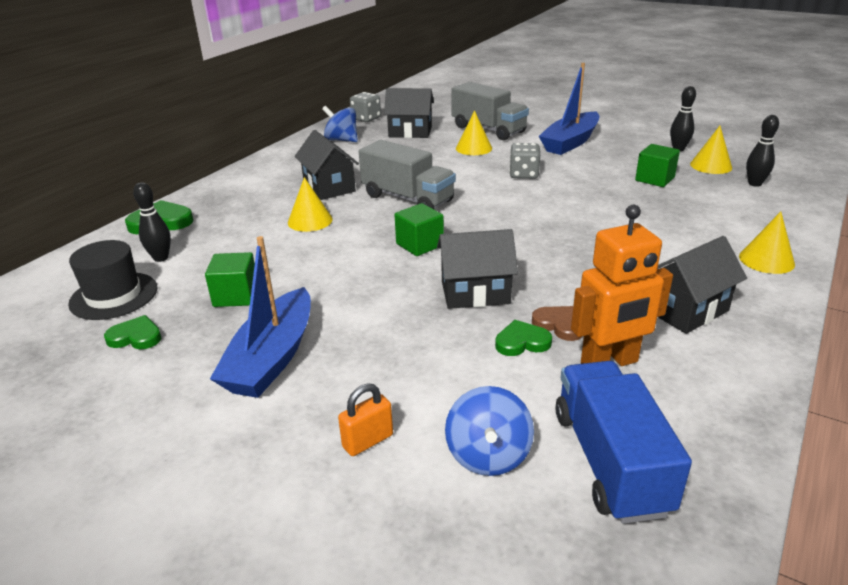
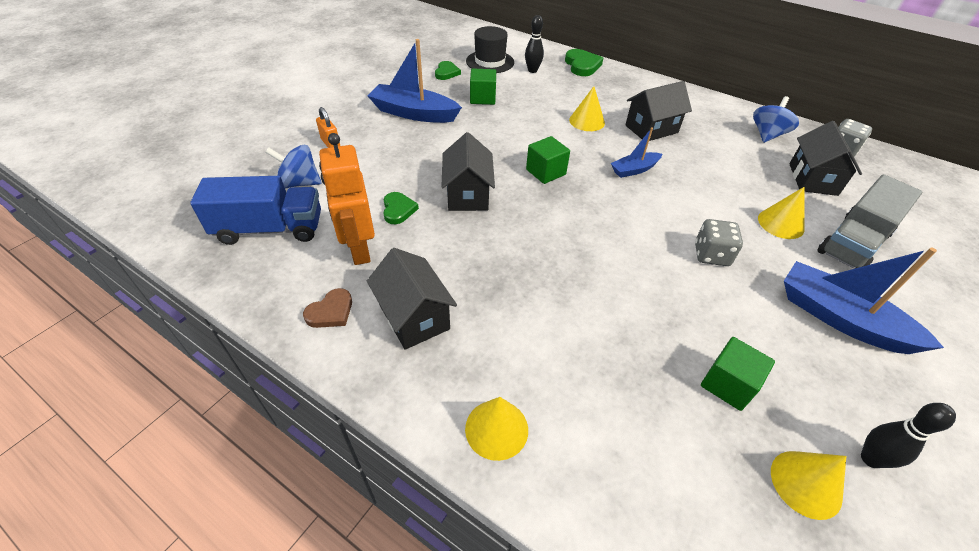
camera: 90 degrees right, 15 degrees up
grey truck [359,140,456,209] -> blue boat [611,127,662,178]
brown heart [532,306,583,341] -> brown heart moved to [303,288,352,328]
black bowling pin [746,115,779,187] -> none

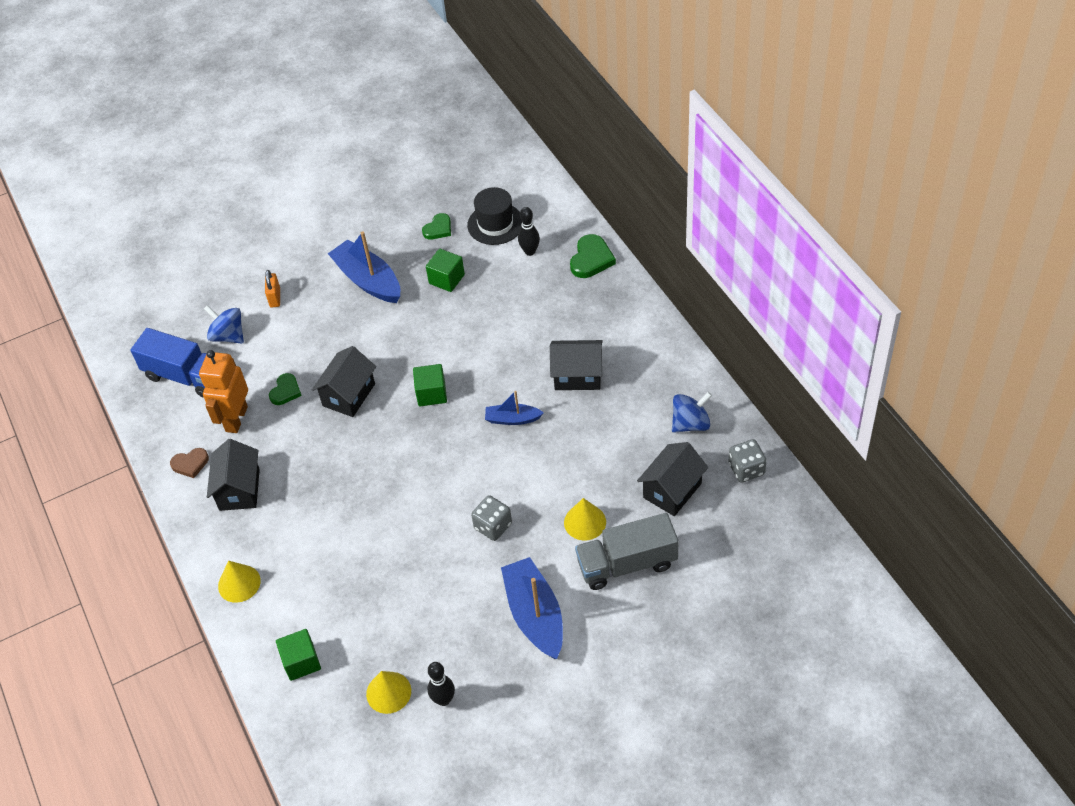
camera: 35 degrees right, 5 degrees up
yellow cone [569,86,605,131] -> none
green cube [701,337,775,411] -> green cube moved to [276,629,321,681]

